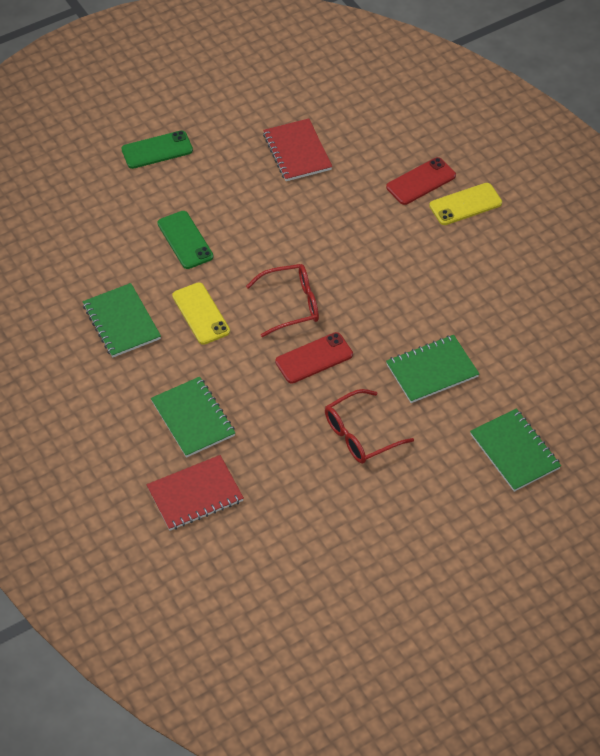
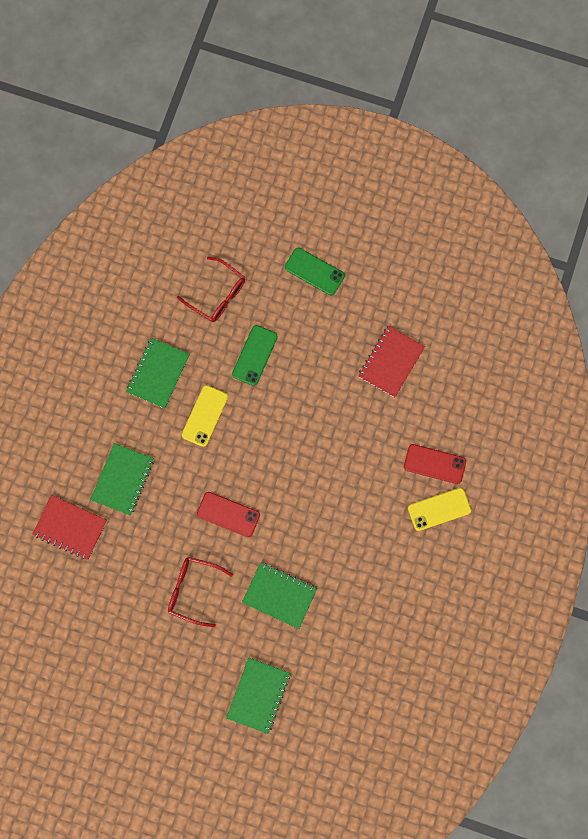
camera: 50 degrees right, 25 degrees up
red glasses [246,264,319,337] -> red glasses moved to [177,257,245,322]
yellow phone [429,183,502,225] -> yellow phone turned 45 degrees counterclockwise [408,488,471,531]

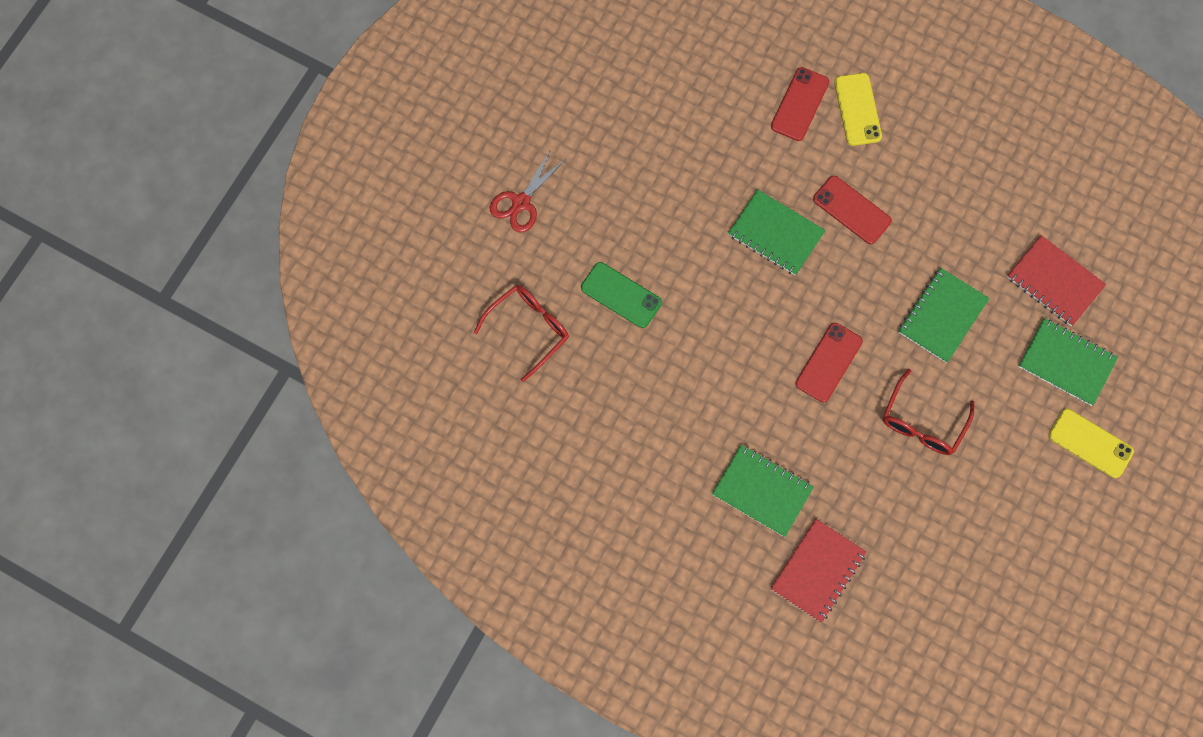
camera: 80 degrees left, 5 degrees down
green notebook [126,338,190,409] -> green notebook moved to [728,189,826,276]
yellow phone [182,385,228,447] -> yellow phone moved to [1048,409,1134,478]
green phone [285,248,345,295] -> red scissors [490,149,566,233]
red notebook [358,326,425,398] -> red notebook moved to [1007,235,1106,326]
none -> red phone [813,176,892,244]

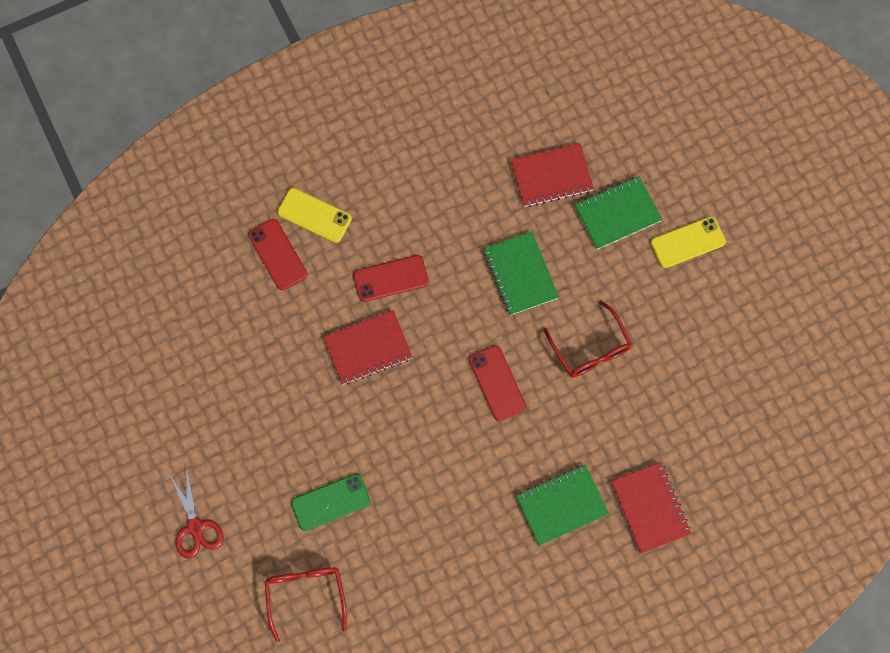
camera: 55 degrees left, 0 degrees up
green notebook [728,189,826,276] -> red notebook [323,310,412,385]

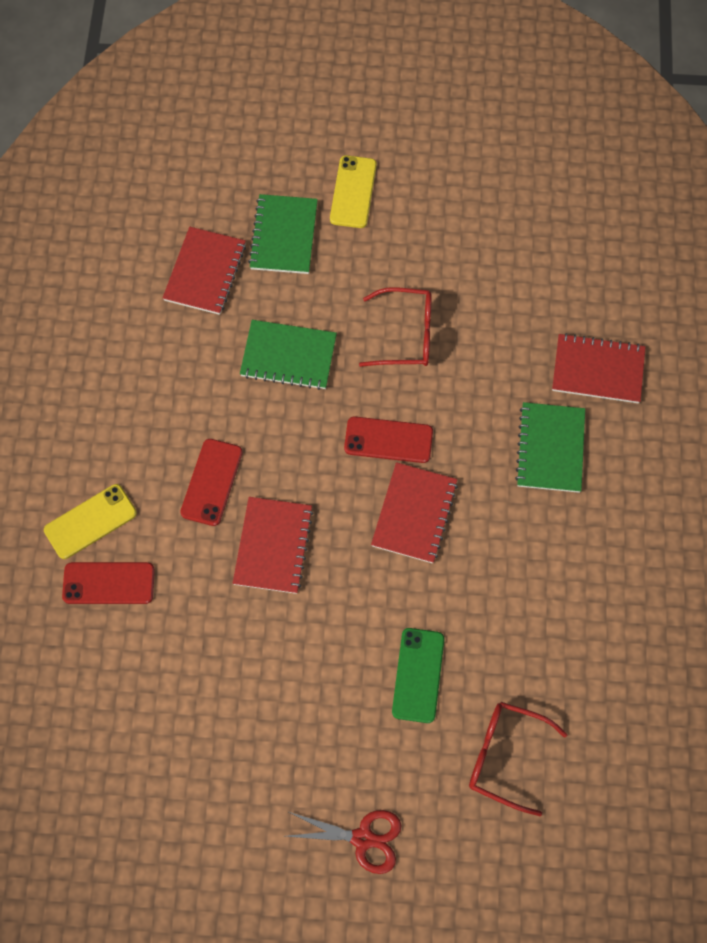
camera: 60 degrees left, 5 degrees down
none -> red notebook [371,462,458,563]

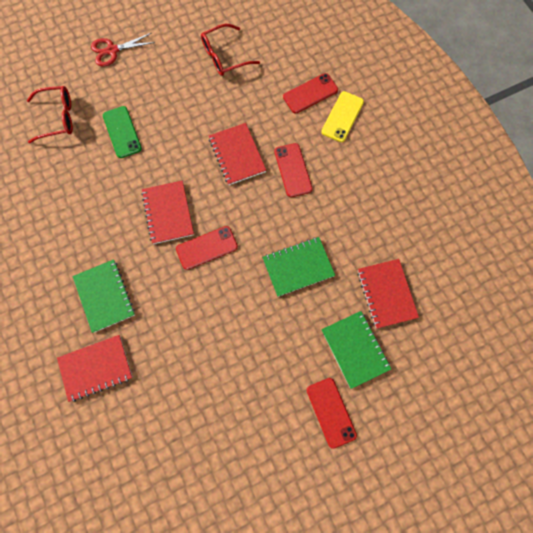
camera: 150 degrees right, 5 degrees up
yellow phone [330,155,377,228] -> red phone [306,378,357,449]
red glasses [359,287,432,367] -> red glasses moved to [201,24,260,76]

